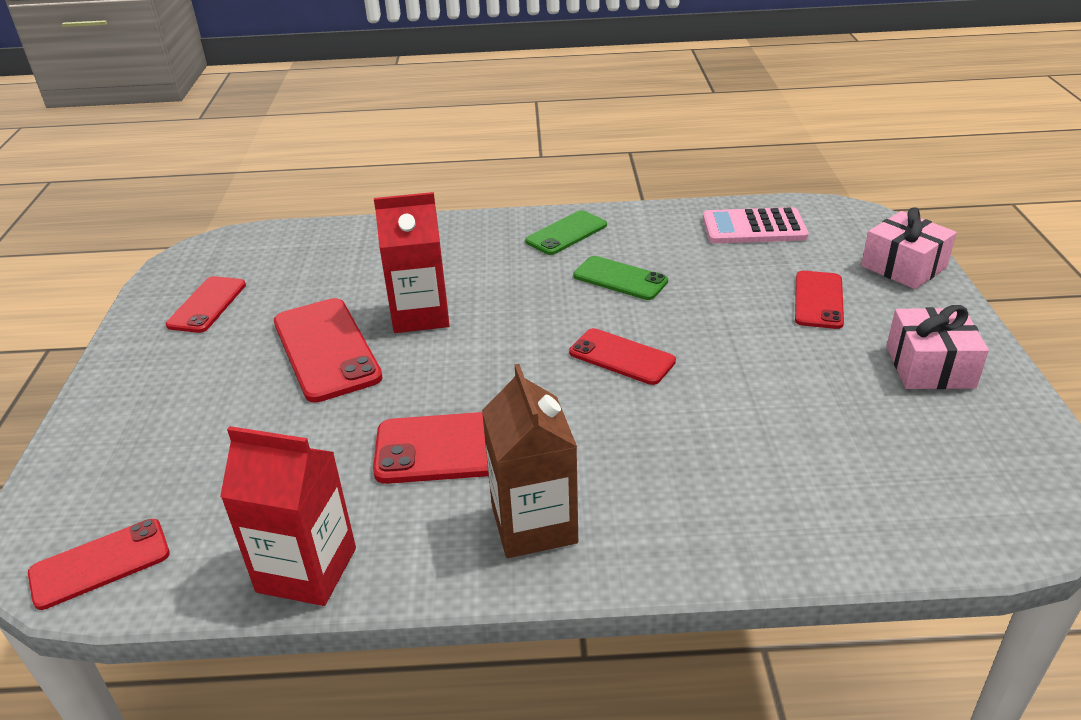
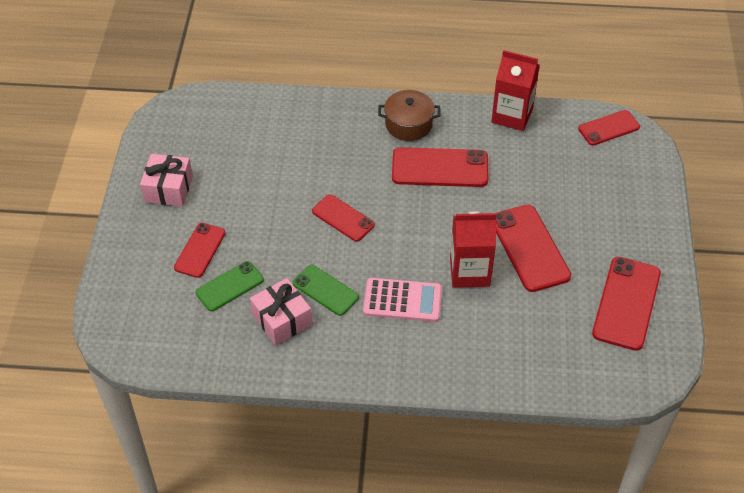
camera: 175 degrees left, 15 degrees up
red phone [165,276,246,333] -> red phone [592,257,661,351], size x1.59
brown carton [482,364,578,558] -> brown pot [378,90,441,141]
green phone [525,210,607,255] -> green phone moved to [196,261,264,311]
pink calculator [703,207,809,243] -> pink calculator moved to [363,278,442,322]
pink gift [861,207,957,289] -> pink gift moved to [250,278,312,346]

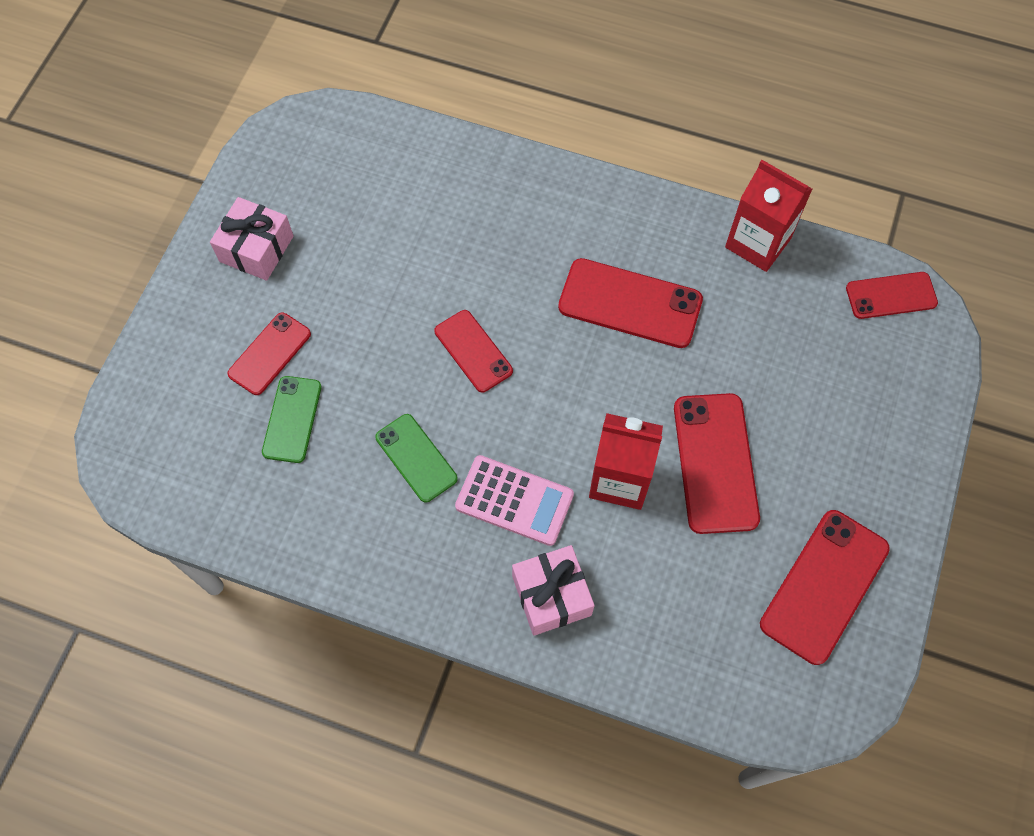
camera: 15 degrees right, 15 degrees up
green phone [196,261,264,311] -> green phone turned 60 degrees counterclockwise [262,376,322,463]
pink gift [250,278,312,346] -> pink gift moved to [512,545,595,636]
brown pot [378,90,441,141] -> none

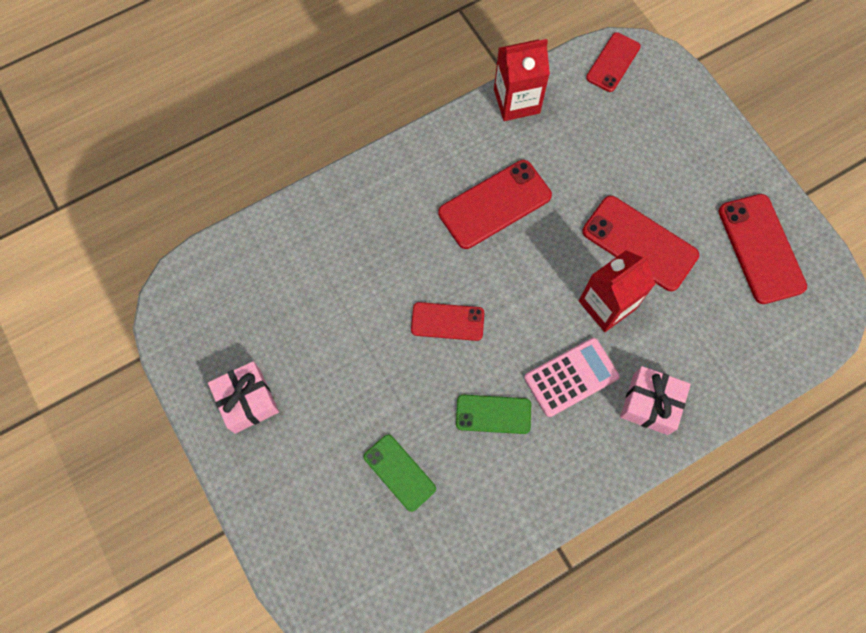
camera: 50 degrees left, 5 degrees up
red phone [227,313,311,395] -> none

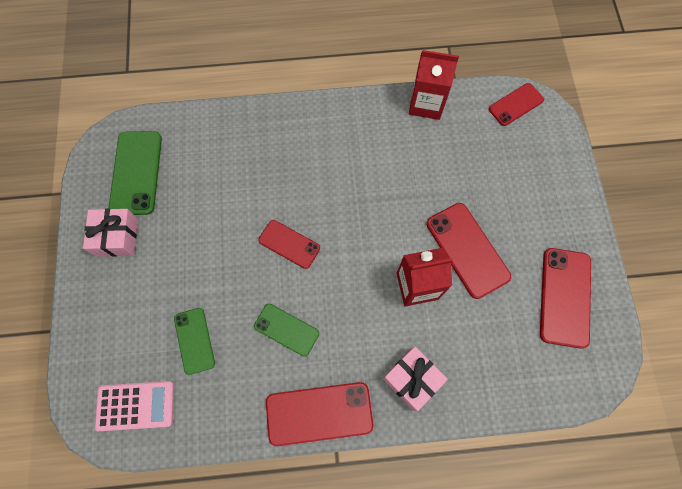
camera: 25 degrees right, 0 degrees up
red phone [438,160,552,249] -> red phone moved to [266,382,373,446]
pink calculator [524,338,620,417] -> pink calculator moved to [95,381,174,431]
none -> green phone [109,131,162,215]

